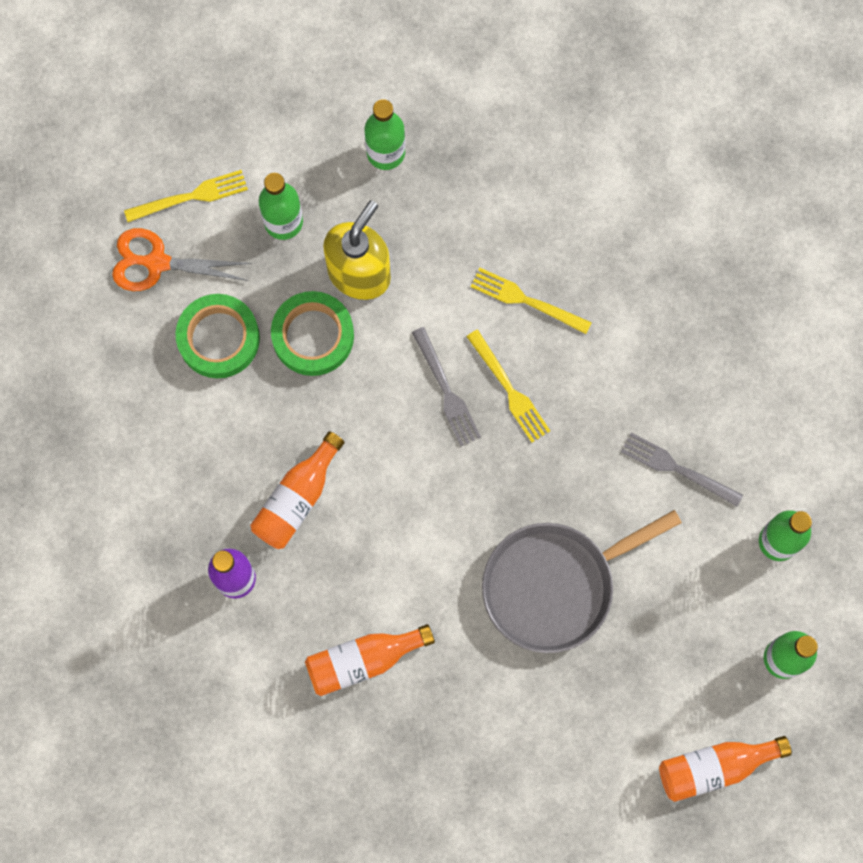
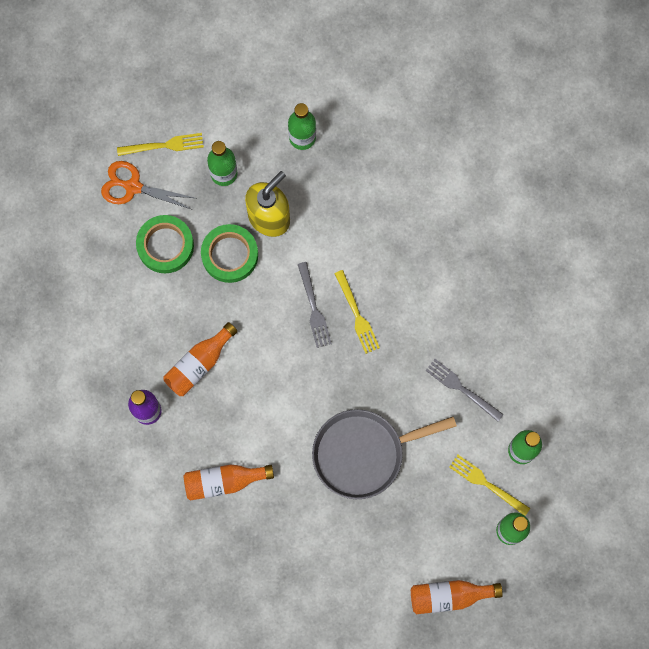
camera: 10 degrees right, 0 degrees up
yellow fork [470,268,592,334] -> yellow fork moved to [449,455,530,516]

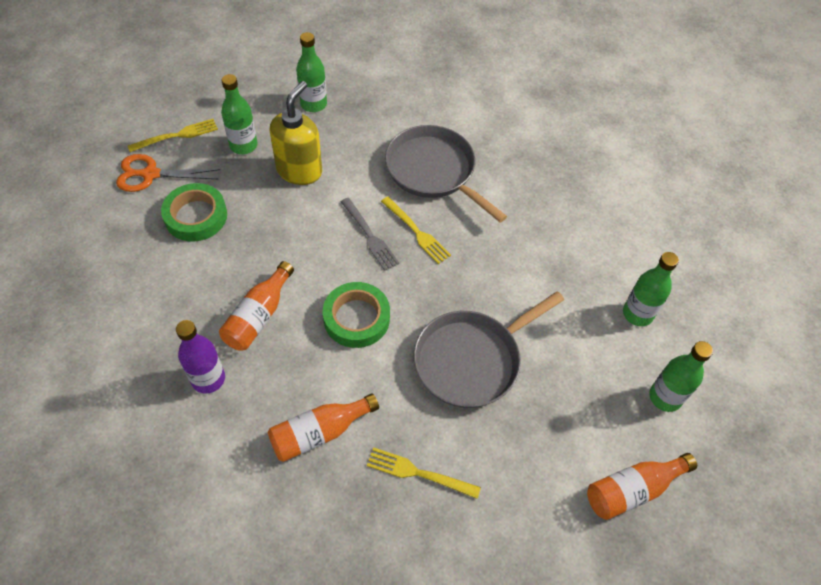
camera: 20 degrees left, 20 degrees down
green tape [201,224,258,283] -> green tape moved to [323,282,390,348]
grey fork [425,359,504,422] -> none
yellow fork [449,455,530,516] -> yellow fork moved to [367,447,481,499]
none -> grey pan [385,125,507,222]

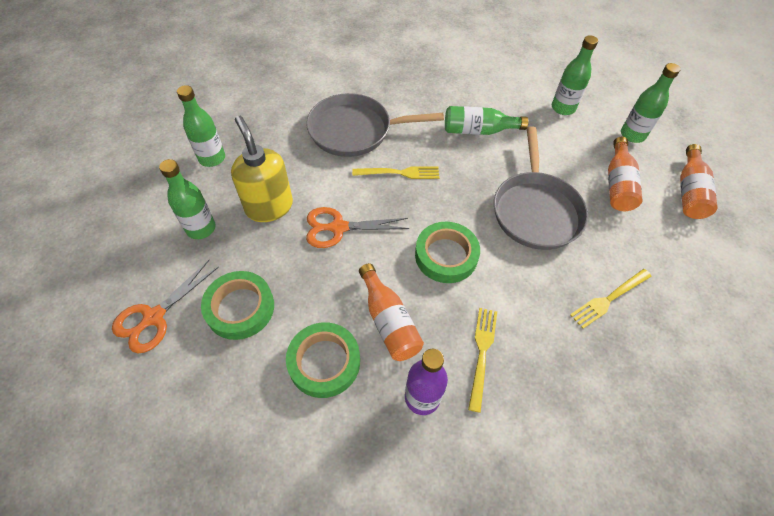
camera: 50 degrees left, 0 degrees up
yellow fork [128,119,218,152] -> yellow fork moved to [468,308,497,413]
orange bottle [268,393,379,462] -> orange bottle moved to [608,137,643,211]
grey fork [341,198,399,271] -> none
none -> green tape [286,322,360,398]
none -> orange scissors [306,207,409,248]
none -> green bottle [445,106,528,135]

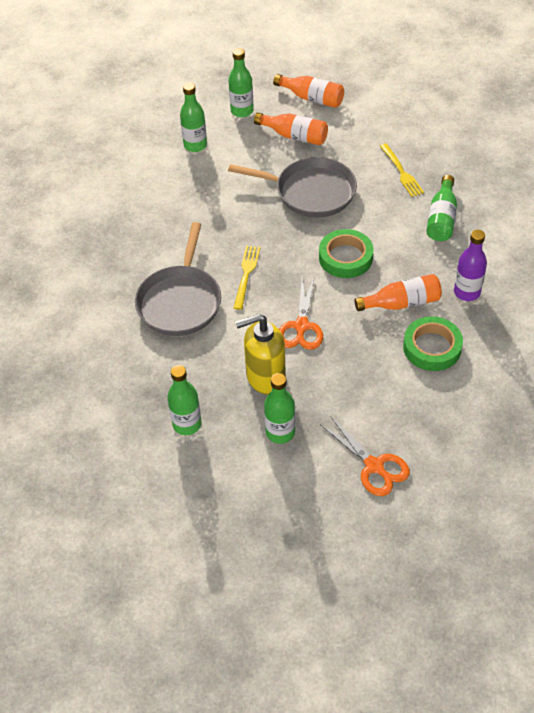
camera: 75 degrees left, 5 degrees down
green tape [201,271,274,340] -> none
green bottle [445,106,528,135] -> green bottle moved to [426,175,457,241]
yellow fork [468,308,497,413] -> none

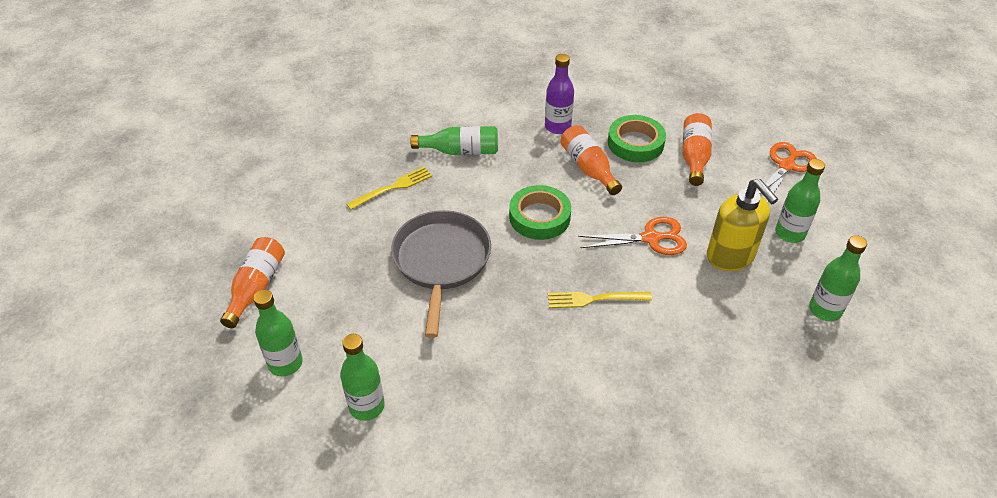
camera: 105 degrees left, 5 degrees down
grey pan [135,222,221,336] -> none
orange bottle [254,113,328,145] -> orange bottle moved to [683,113,712,186]

